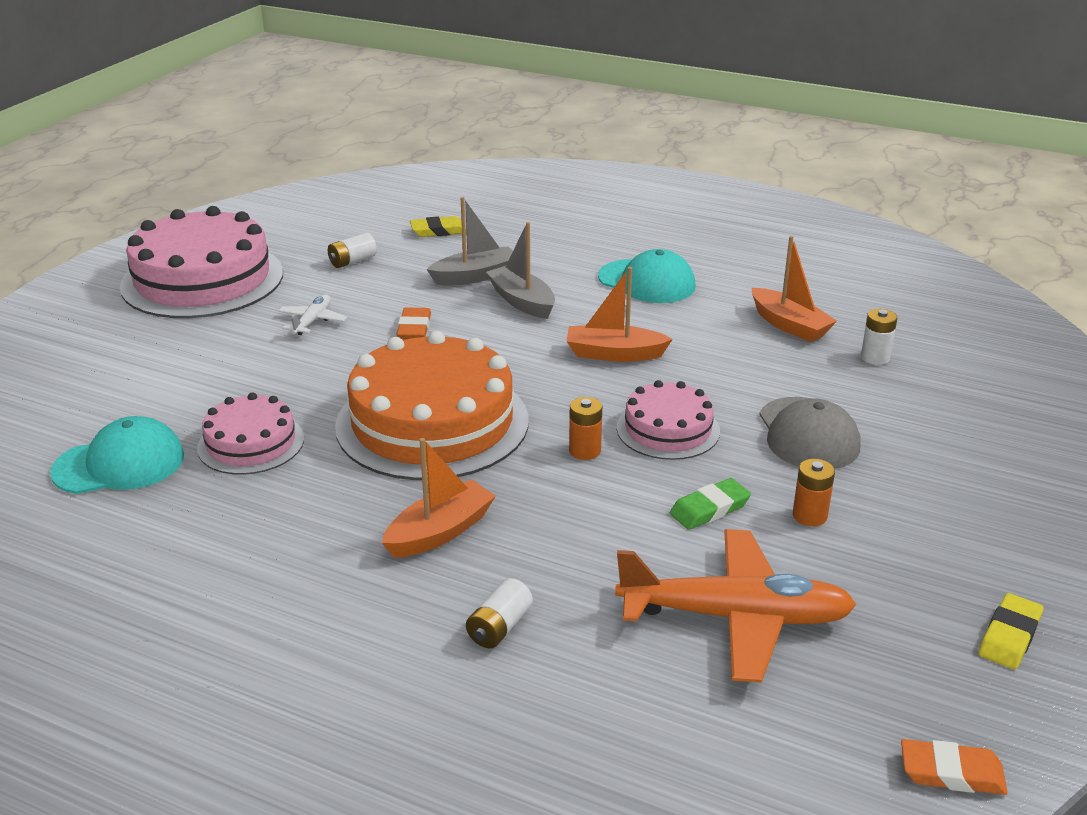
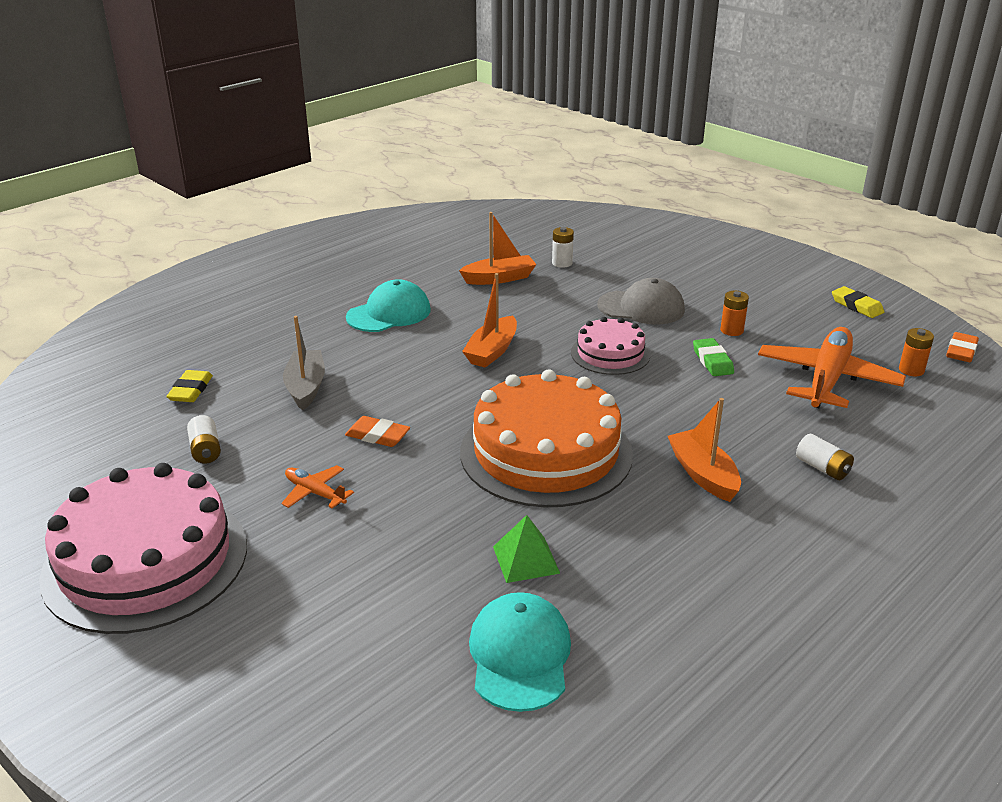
camera: 70 degrees left, 0 degrees up
pink cake [197,393,304,475] -> green pyramid [493,515,560,583]
white plane [278,294,347,335] -> orange plane [281,465,354,508]
grey boat [486,222,555,319] -> none
orange battery [569,397,602,460] -> orange battery moved to [899,328,934,377]

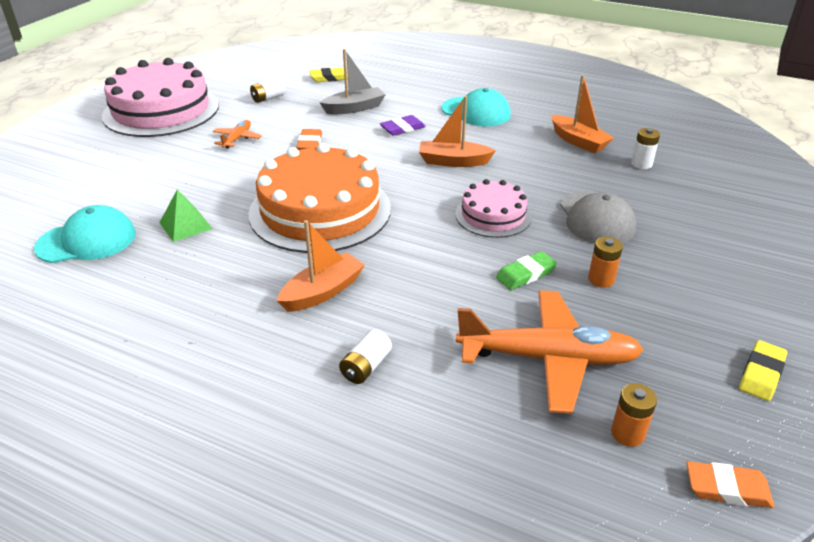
camera: 70 degrees right, 5 degrees up
none -> purple eraser [380,115,426,136]

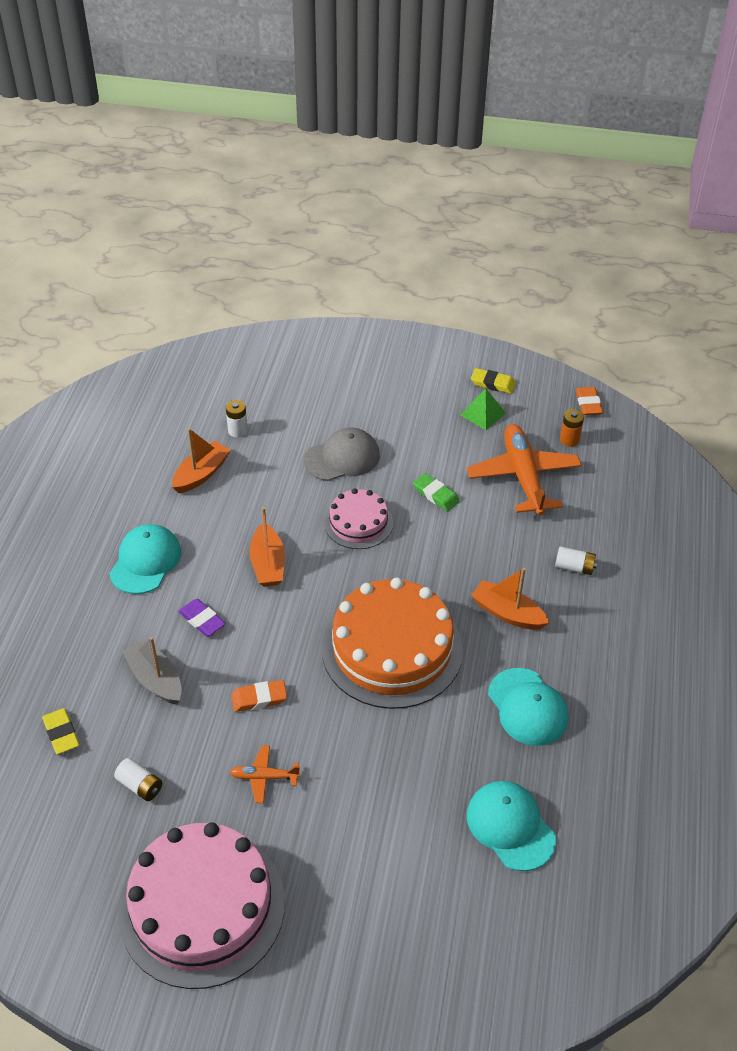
camera: 105 degrees left, 10 degrees up
green pyramid [159,189,213,242] -> green pyramid moved to [460,388,506,430]
orange battery [588,237,623,288] -> none
none -> turquoise cap [488,668,568,746]

